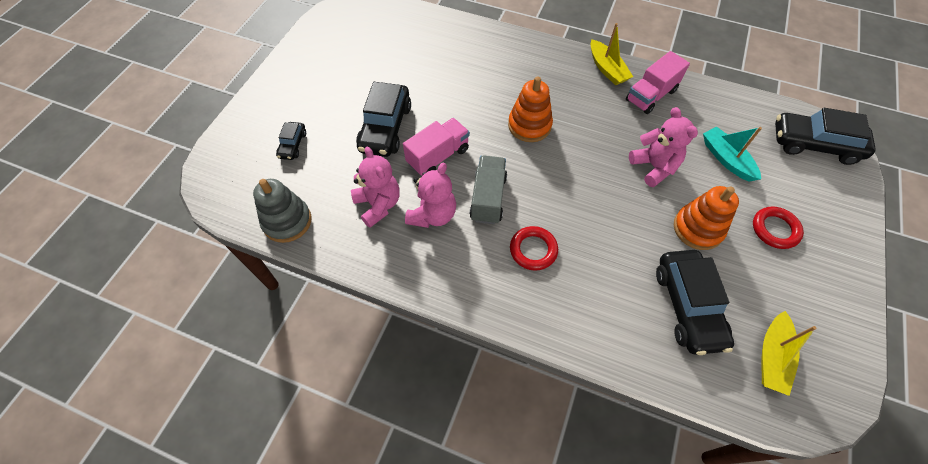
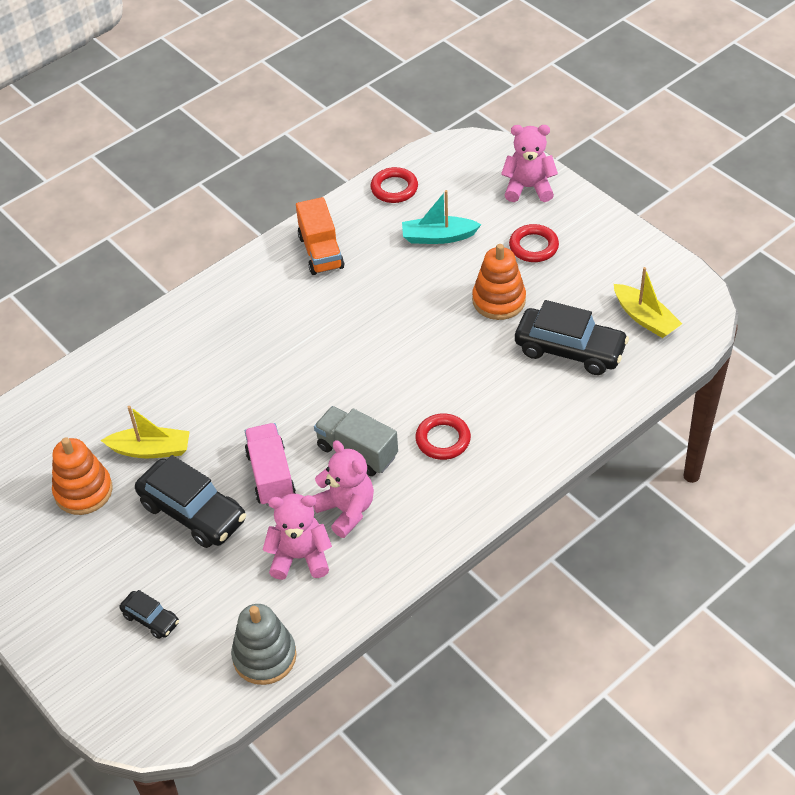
camera: 60 degrees left, 10 degrees down
orange stacking toy [508,76,553,142] -> orange stacking toy moved to [52,437,113,515]
yellow boat [590,23,633,85] -> yellow boat moved to [101,406,190,458]
pink truck [626,51,690,114] -> orange truck [296,197,344,275]
pink teddy bear [629,107,698,187] -> pink teddy bear moved to [501,125,558,202]
black car [775,108,876,165] -> none
none -> red ring [371,167,418,203]

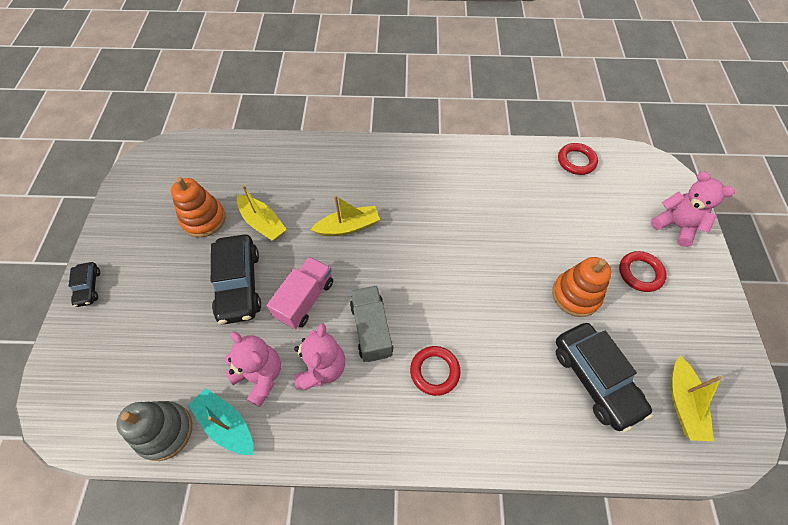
camera: 40 degrees right, 10 degrees up
black car [120,590,179,639] -> black car moved to [69,262,100,307]
orange truck [296,197,344,275] -> none
turquoise boat [402,190,482,244] -> turquoise boat moved to [188,388,253,455]
none -> yellow boat [310,195,380,236]

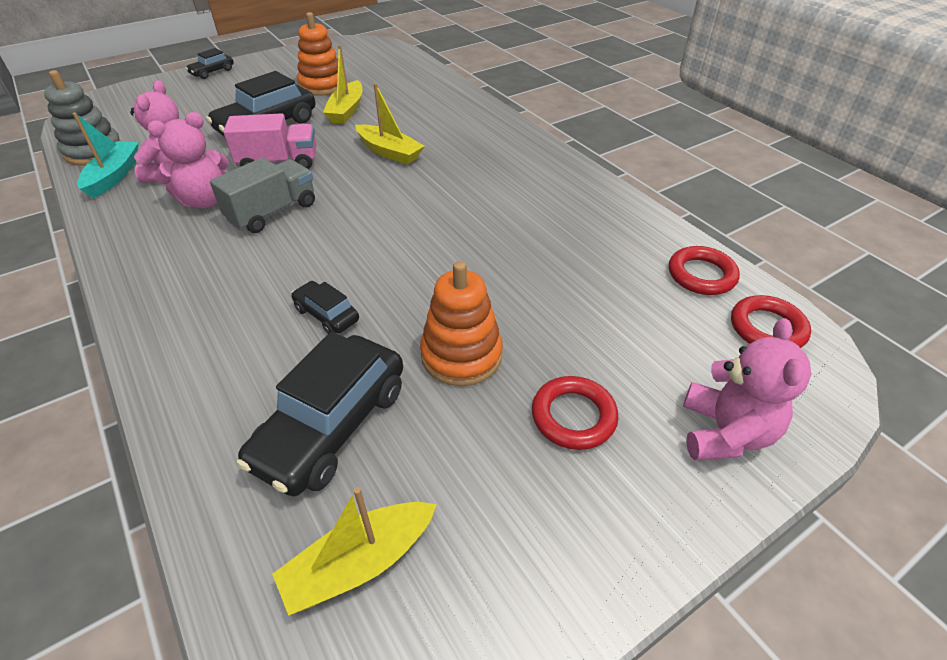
camera: 55 degrees right, 15 degrees down
red ring [410,346,461,396] -> red ring moved to [731,295,811,348]
none -> black car [291,281,359,334]

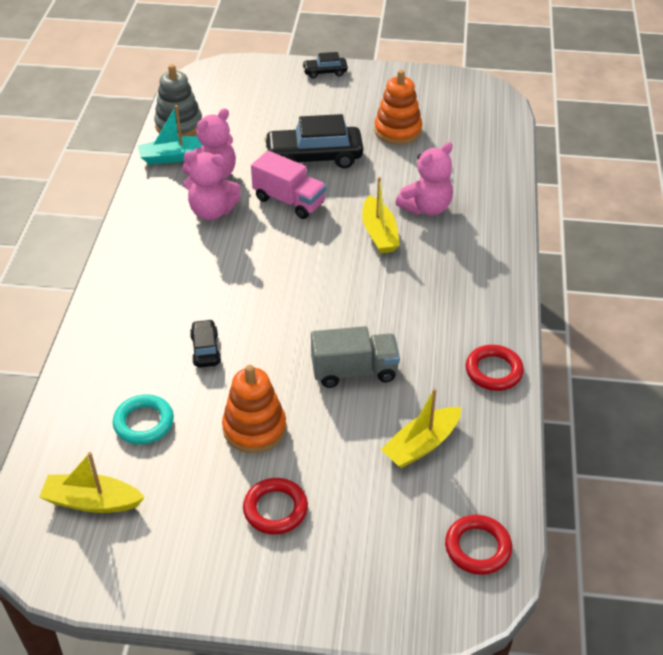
camera: 40 degrees right, 0 degrees up
turquoise boat [72,113,139,198] -> turquoise boat turned 150 degrees counterclockwise [138,105,203,165]
grey truck [210,158,315,233] -> grey truck moved to [311,326,400,388]
black car [236,332,403,496] -> turquoise ring [113,394,174,444]
yellow boat [323,45,362,124] -> yellow boat moved to [381,388,461,468]
red ring [669,246,740,295] -> red ring moved to [466,345,524,391]
pink teddy bear [683,318,811,460] -> pink teddy bear moved to [395,142,453,216]

